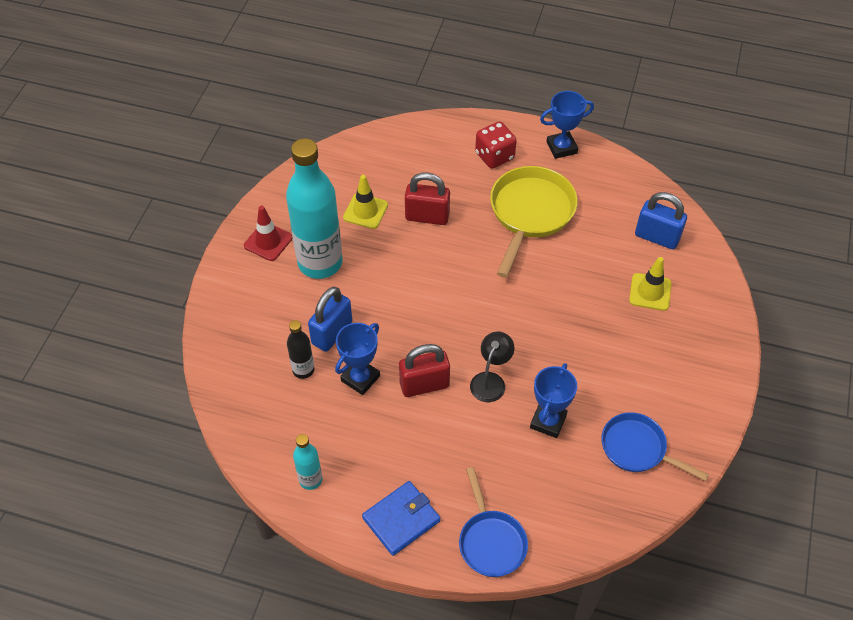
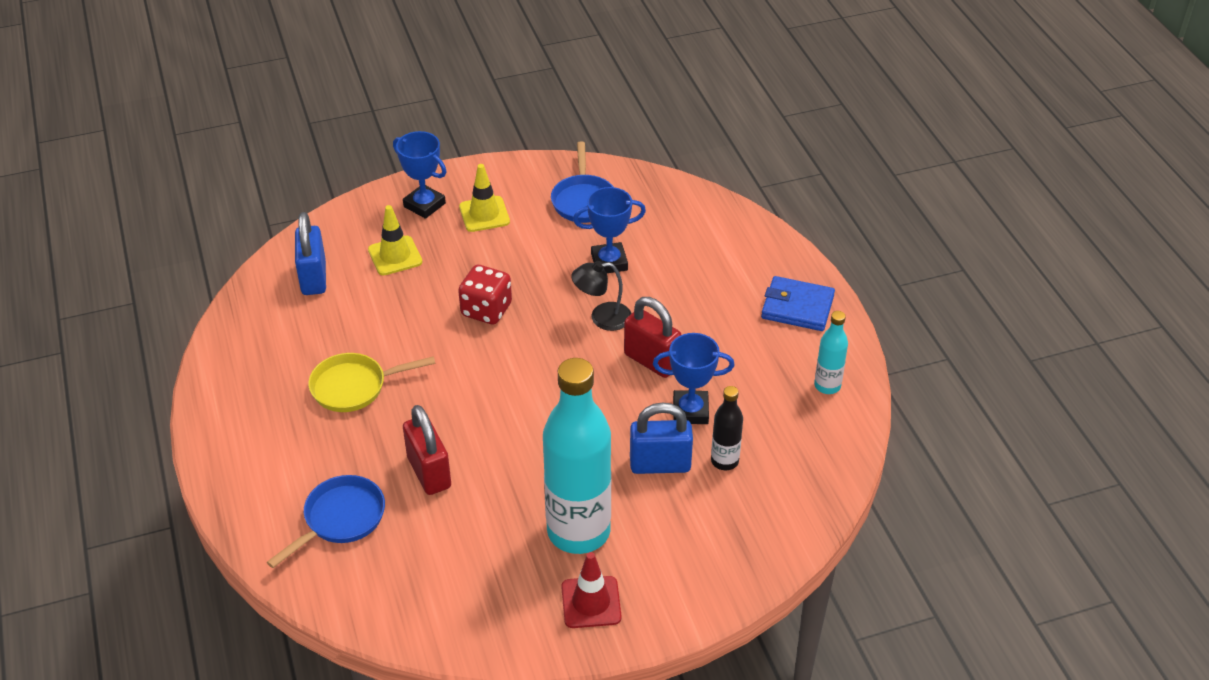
camera: 125 degrees left, 10 degrees down
yellow traffic cone [343,175,388,229] -> yellow traffic cone moved to [459,164,510,232]
blue pan [459,467,528,577] -> blue pan moved to [267,475,385,568]
red dice [475,122,517,169] -> red dice moved to [458,265,512,325]
yellow pan [490,166,578,278] -> yellow pan [308,353,436,412], size x0.64
blue trophy [540,91,594,159] -> blue trophy moved to [393,131,446,219]

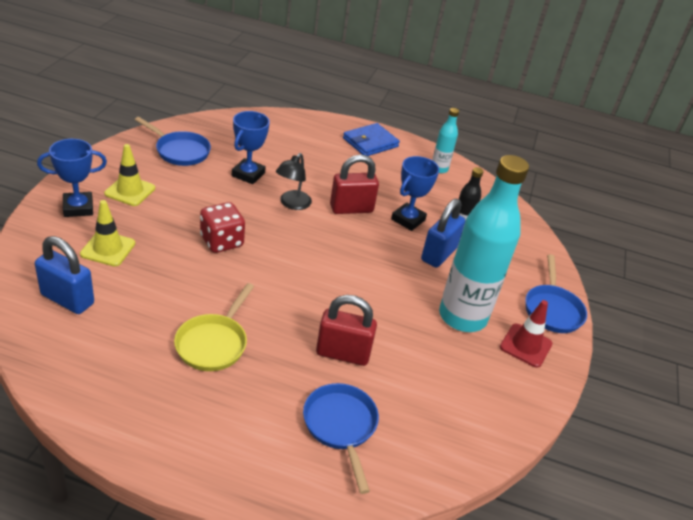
camera: 60 degrees left, 5 degrees down
none -> blue pan [526,254,587,333]

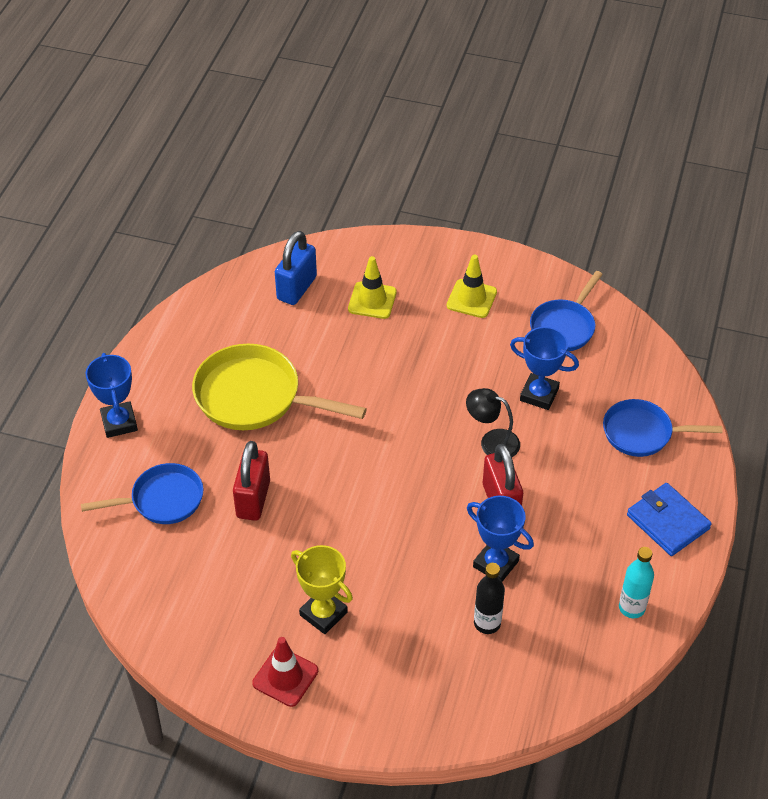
camera: 95 degrees right, 10 degrees up
blue trophy [37,139,107,217] -> blue trophy moved to [86,353,138,438]
yellow pan [174,283,254,371] -> yellow pan [192,344,367,430], size x1.56
red dice [200,202,245,253] -> none
blue padlock [421,199,465,268] -> none
turquoise bottle [439,155,529,332] -> yellow trophy [291,545,353,634]
blue pan [526,254,587,333] -> blue pan moved to [603,399,722,457]

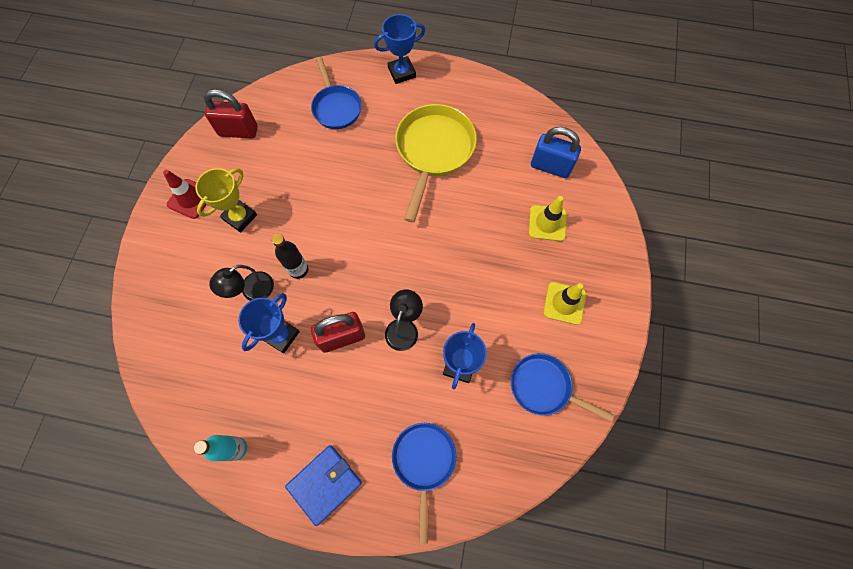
camera: 85 degrees right, 20 degrees up
red padlock [233,441,270,521] -> red padlock moved to [204,89,258,139]
black bottle [474,563,505,634] -> black bottle moved to [272,234,308,279]
none -> black lamp [209,265,274,301]

